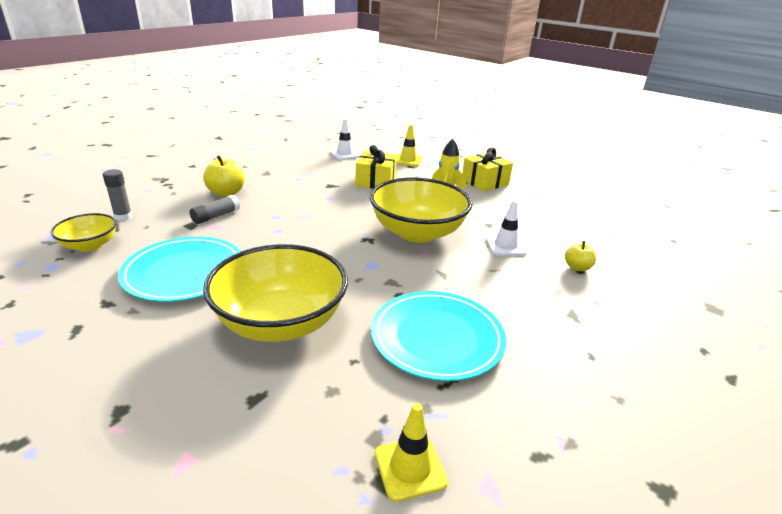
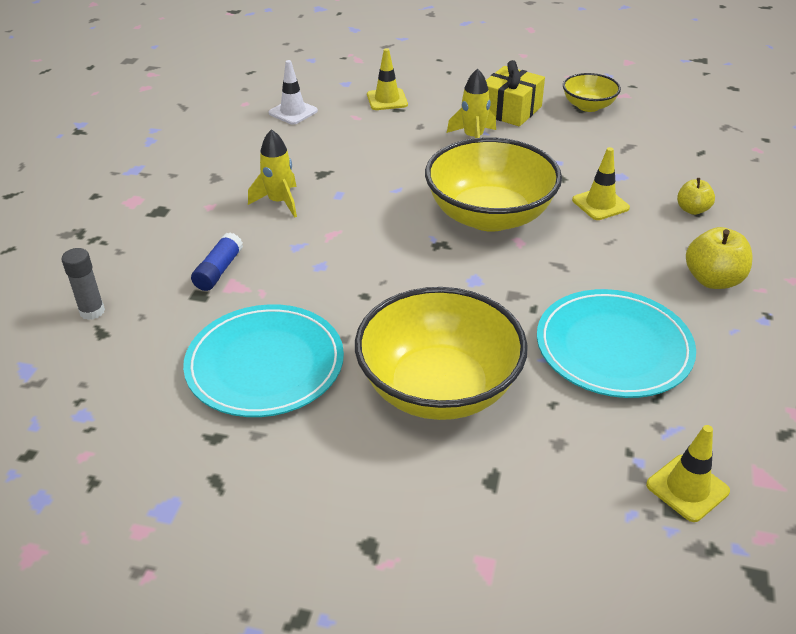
camera: 20 degrees left, 10 degrees up
yellow bowl [50,213,117,252] -> yellow bowl moved to [563,73,621,112]
grey glue stick [190,195,240,224] -> blue glue stick [191,233,243,291]
yellow apple [203,155,245,197] -> yellow apple moved to [686,227,752,289]
yellow gift [355,145,397,189] -> none
white traffic cone [486,200,527,256] -> yellow traffic cone [572,147,630,220]
none -> yellow rocket [248,129,297,218]

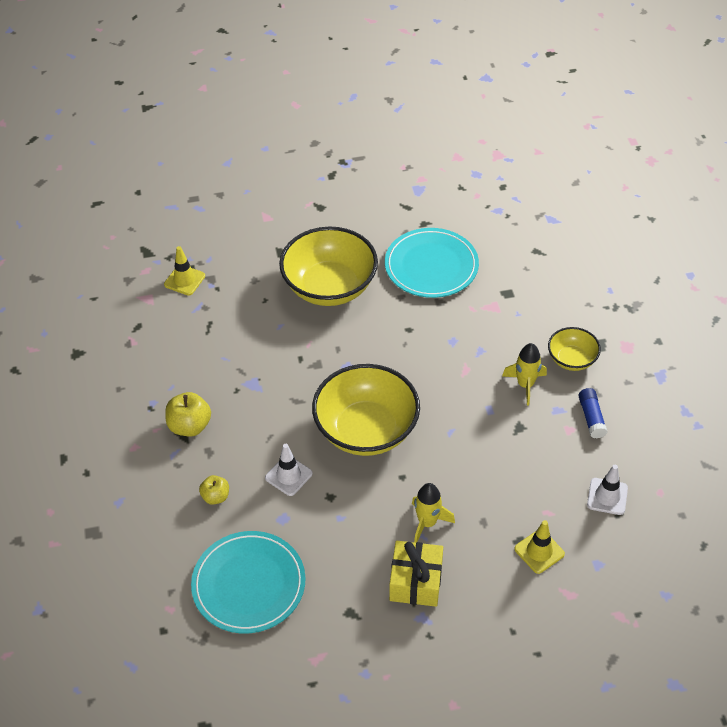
camera: 155 degrees right, 10 degrees up
grey glue stick [61,248,105,320] -> none
blue glue stick [191,233,243,291] -> blue glue stick moved to [578,388,607,439]
turquoise plate [537,289,696,398] -> turquoise plate moved to [191,531,305,633]
yellow bowl [563,73,621,112] -> yellow bowl moved to [548,327,601,371]
yellow traffic cone [572,147,630,220] -> white traffic cone [265,444,313,496]

